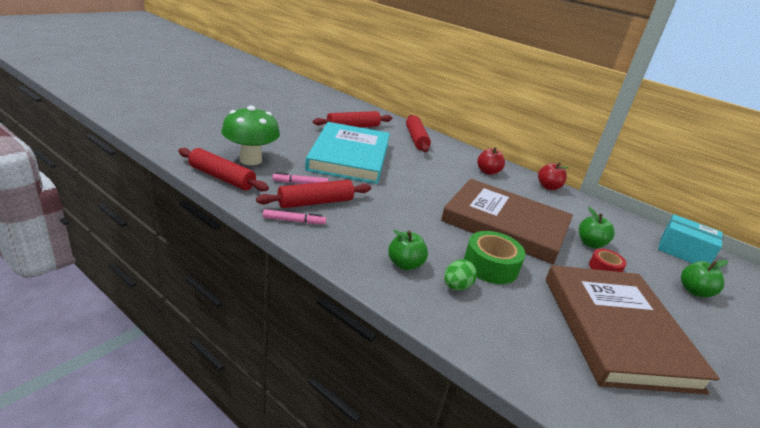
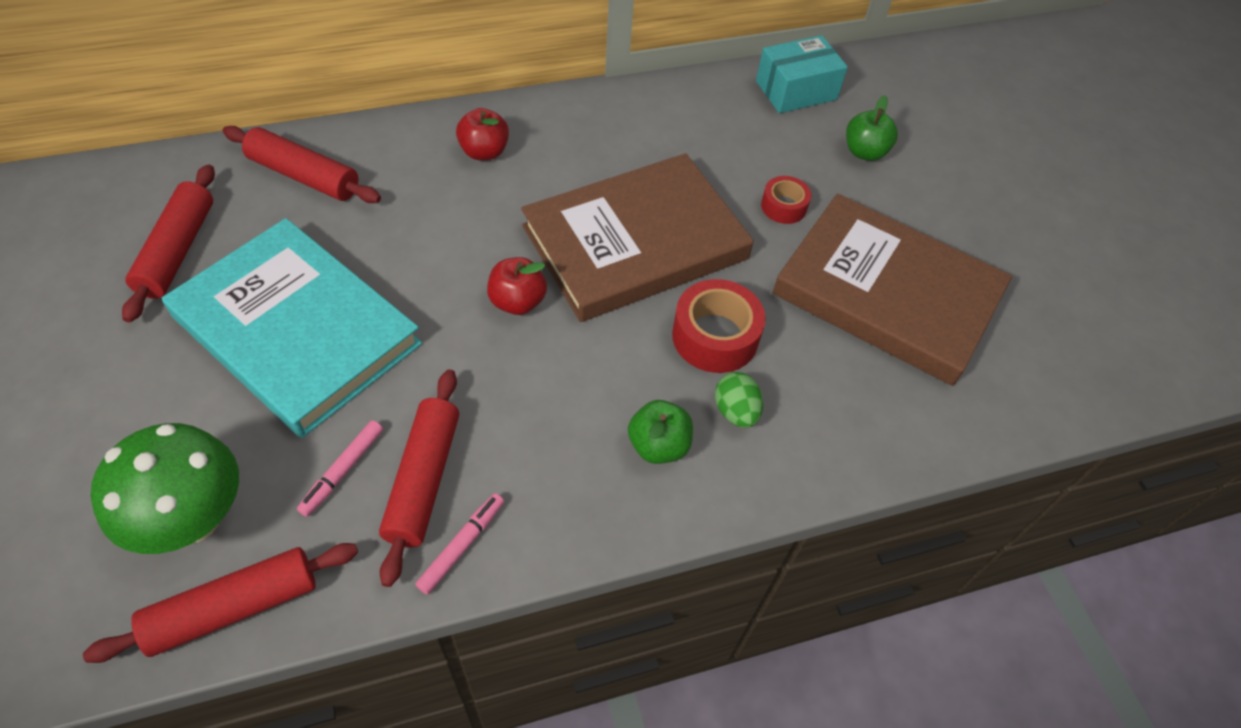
camera: 55 degrees left, 25 degrees up
green tape [464,231,525,284] -> red tape [672,279,766,373]
red apple [538,162,569,190] -> red apple moved to [487,257,547,315]
green apple [579,207,615,248] -> none

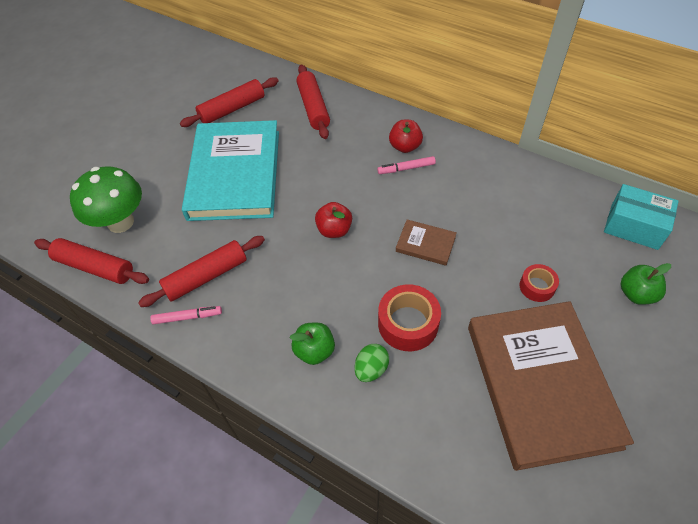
camera: 55 degrees right, 0 degrees up
pink marker [297,420,383,517] -> pink marker moved to [377,156,436,174]
brown book [521,153,754,322] -> brown book [396,220,457,266], size x0.41

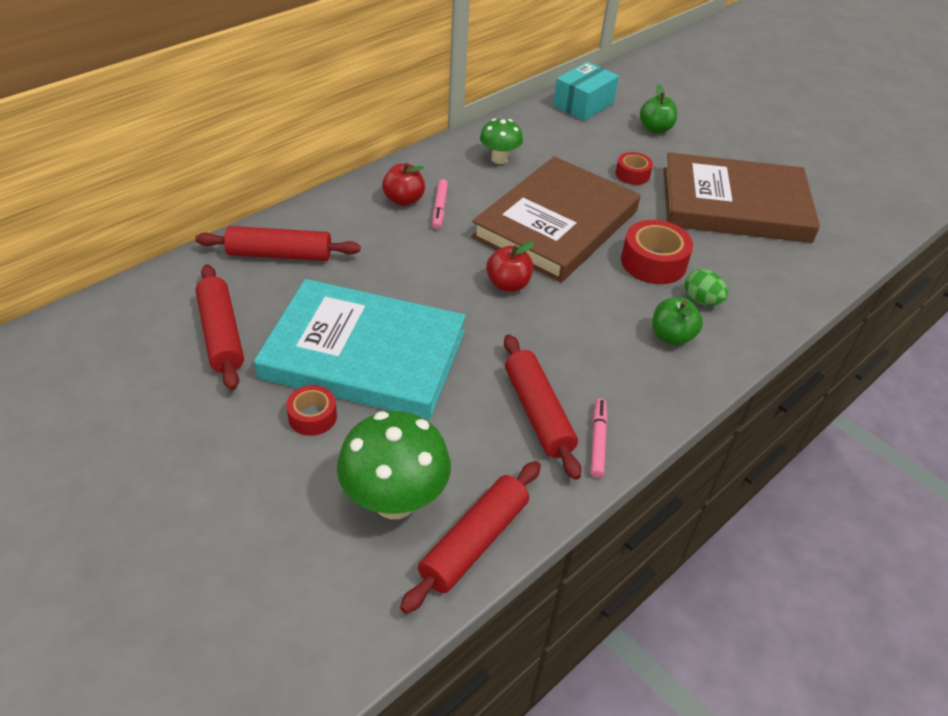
camera: 80 degrees left, 10 degrees down
brown book [396,220,457,266] -> brown book [471,156,640,283], size x2.47
none -> red tape [286,385,337,436]
none -> green mushroom [480,118,523,164]

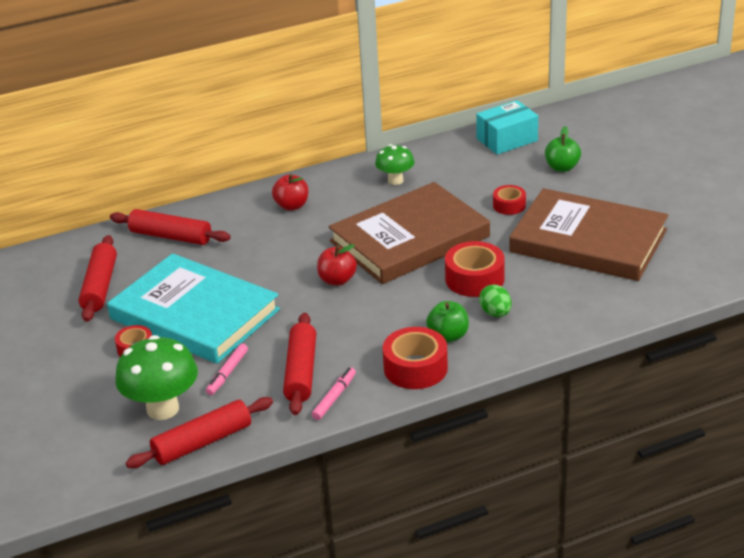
camera: 25 degrees right, 10 degrees down
pink marker [432,179,448,229] -> pink marker moved to [206,344,248,395]
none -> red tape [383,327,448,389]

